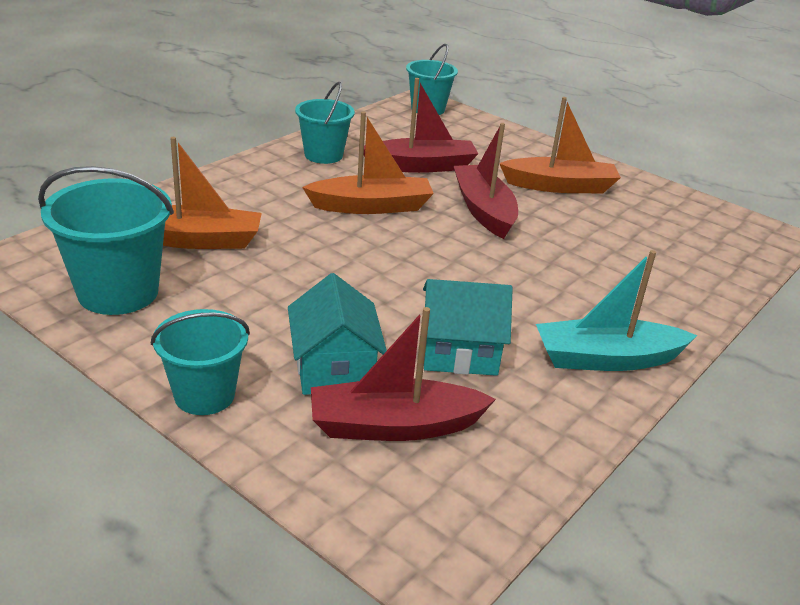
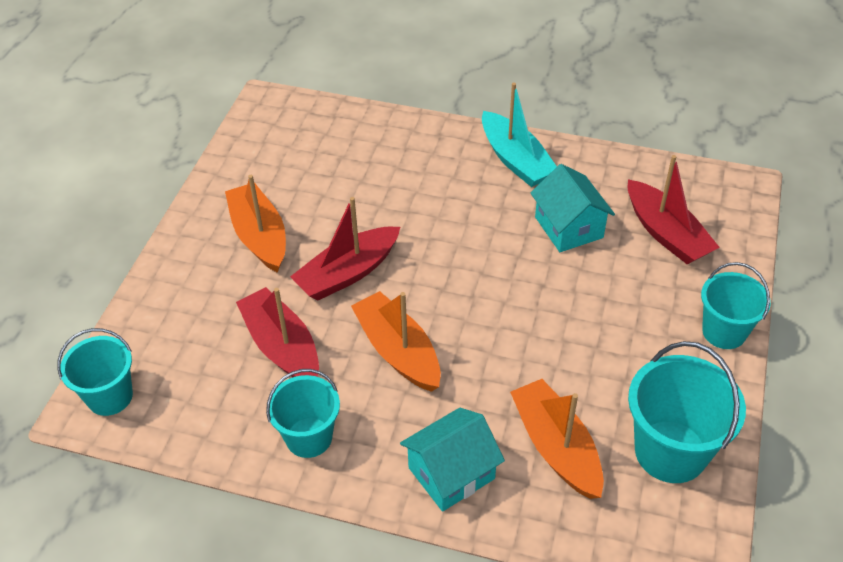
camera: 110 degrees left, 15 degrees up
turquoise house [288,273,387,395] -> turquoise house moved to [400,408,505,512]

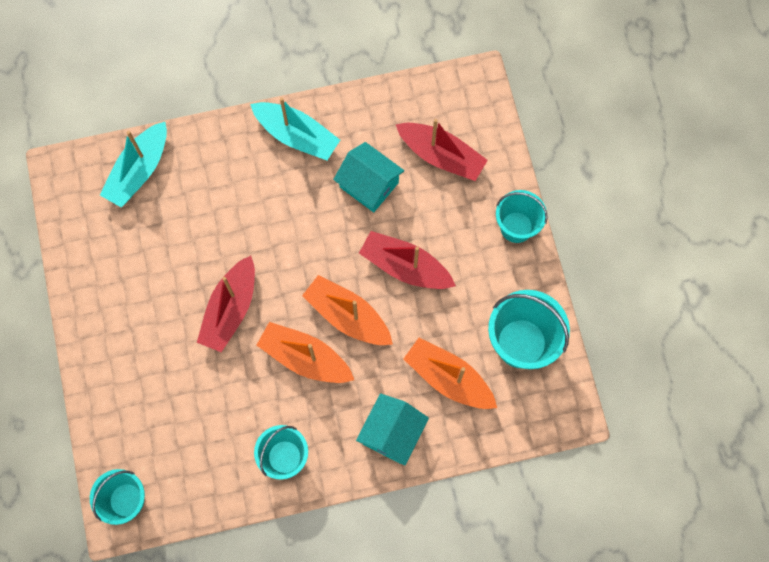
camera: 30 degrees left, 25 degrees up
orange boat [225,175,286,273] -> orange boat moved to [302,275,393,345]
red boat [236,287,319,377] -> red boat moved to [359,231,456,289]
none -> turquoise boat [100,122,167,207]

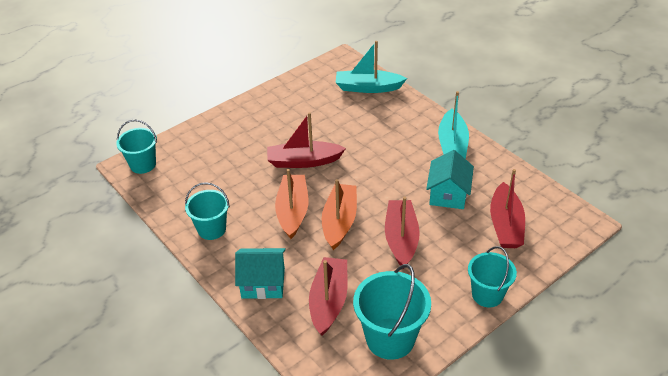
camera: 65 degrees right, 30 degrees down
orange boat [404,338,497,409] -> red boat [309,257,348,336]

